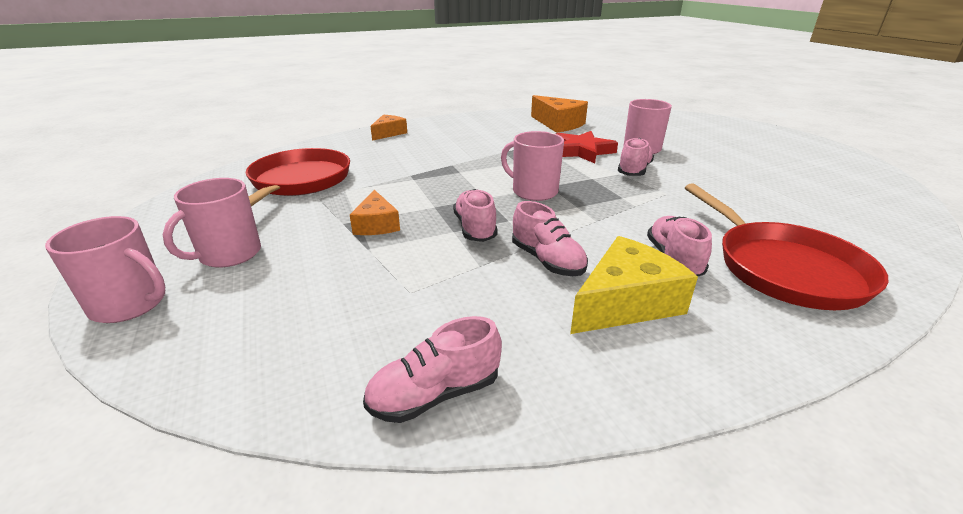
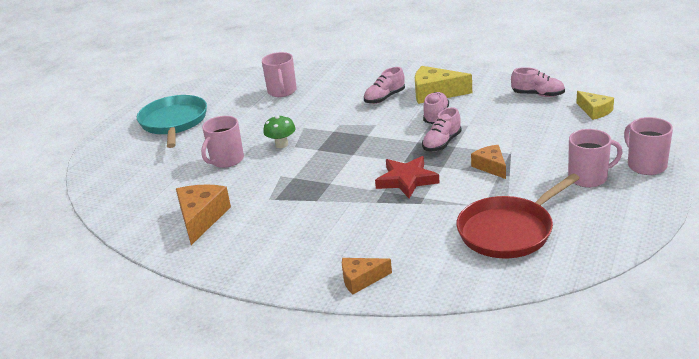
camera: 130 degrees left, 0 degrees up
orange cheese [350,190,400,235] -> orange cheese turned 60 degrees counterclockwise [471,145,506,179]
pink mug [501,131,564,201] -> pink mug moved to [262,52,297,97]
red star [556,131,618,163] -> red star moved to [375,156,440,198]
pink shoe [618,138,654,176] -> green mushroom [263,115,296,148]
red pan [685,183,888,310] -> none
none -> turquoise pan [137,95,207,148]
none -> yellow cheese [576,91,614,120]

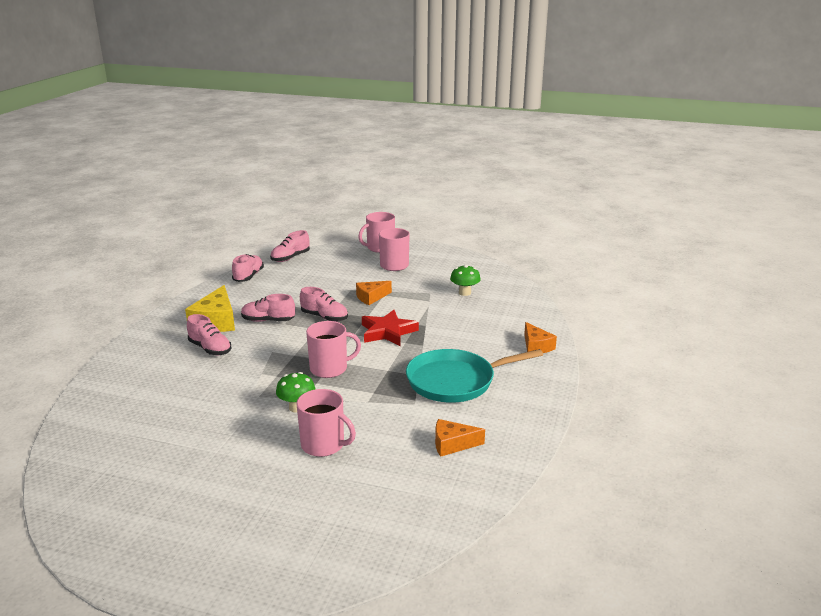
camera: 100 degrees left, 5 degrees down
turquoise pan [137,95,207,148] -> turquoise pan moved to [406,349,543,403]
orange cheese [176,184,231,245] -> orange cheese [435,419,485,457], size x0.63
pink mug [262,52,297,97] -> pink mug moved to [306,321,361,378]
red pan [456,173,580,258] -> green mushroom [450,265,481,296]
yellow cheese [576,91,614,120] -> pink shoe [270,230,310,262]

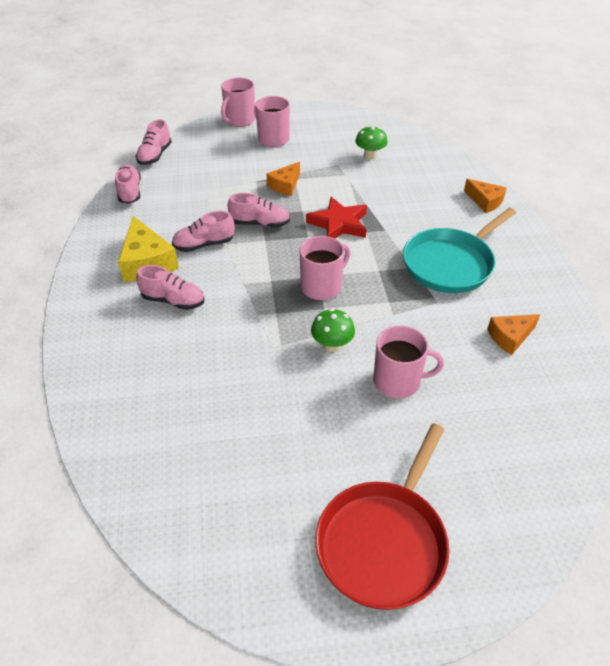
camera: 25 degrees left, 20 degrees up
none -> red pan [315,423,449,610]

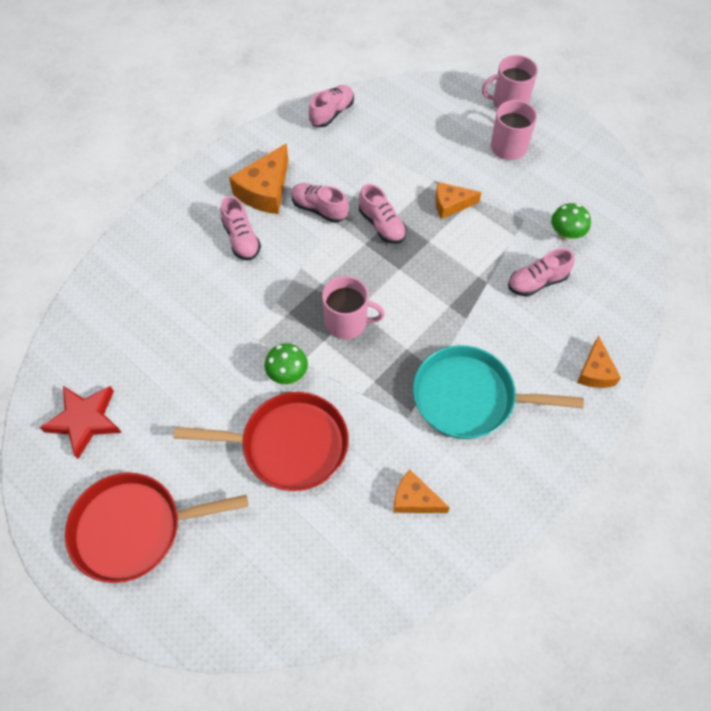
camera: 50 degrees right, 15 degrees up
yellow cheese [118,216,179,282] -> orange cheese [229,143,288,214]
pink shoe [136,119,172,165] -> pink shoe moved to [508,248,575,297]
red star [306,197,367,238] -> red star moved to [40,386,122,459]
pink mug [373,326,444,399] -> red pan [174,392,349,491]

